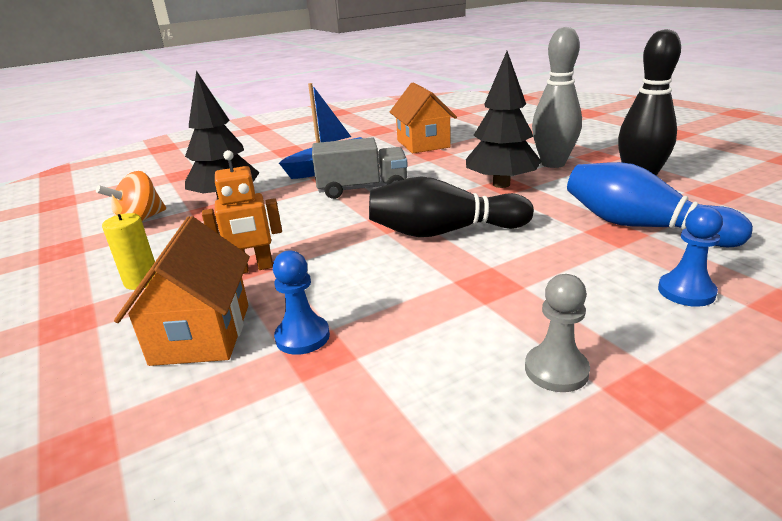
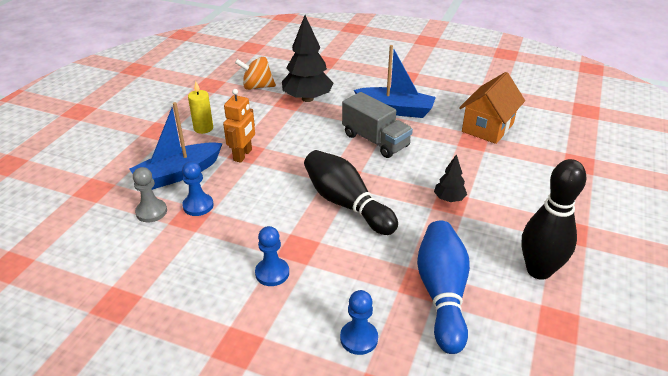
camera: 50 degrees right, 10 degrees up
orange house [114,216,250,366] -> blue boat [129,102,223,190]
orange robot [202,150,282,273] -> orange robot turned 105 degrees counterclockwise [223,89,255,163]
black tree [466,51,542,188] -> black tree [434,154,467,202], size x0.51
grey pawn [525,274,590,392] -> grey pawn moved to [133,167,167,222]
grey bowling pin [532,27,582,168] -> none
none -> blue pawn [255,226,289,286]

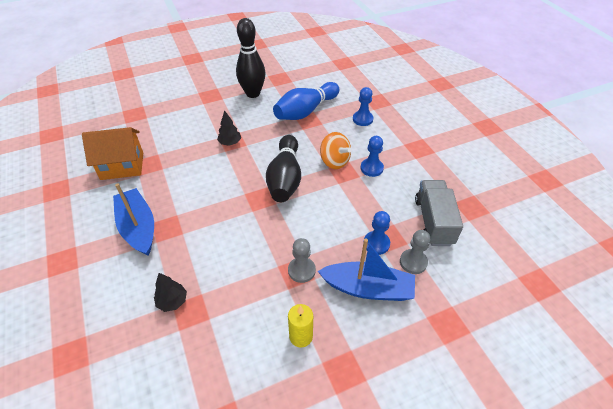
camera: 135 degrees left, 10 degrees up
orange robot [223,89,255,163] -> grey pawn [288,238,316,283]
orange spinning top [235,57,276,90] -> orange spinning top moved to [320,132,352,169]
black tree [282,15,334,102] -> black tree [154,273,187,312], size x0.51
grey truck [342,92,413,158] -> grey truck moved to [415,180,463,246]

